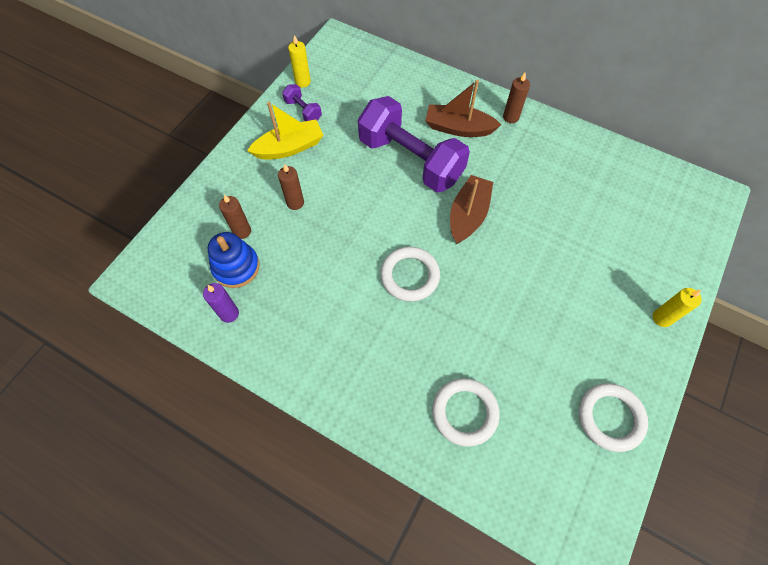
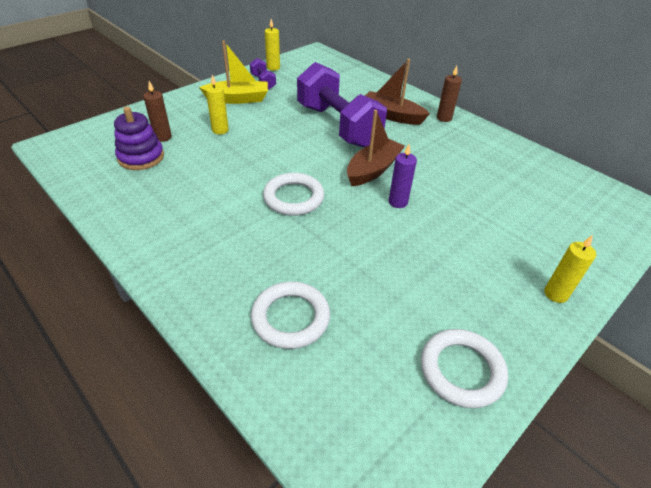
camera: 15 degrees right, 20 degrees down
purple candle [203,283,239,323] -> purple candle moved to [389,144,417,208]
blue stacking toy [208,232,260,288] -> purple stacking toy [114,107,164,170]
brown candle [278,163,304,210] -> yellow candle [205,74,229,134]

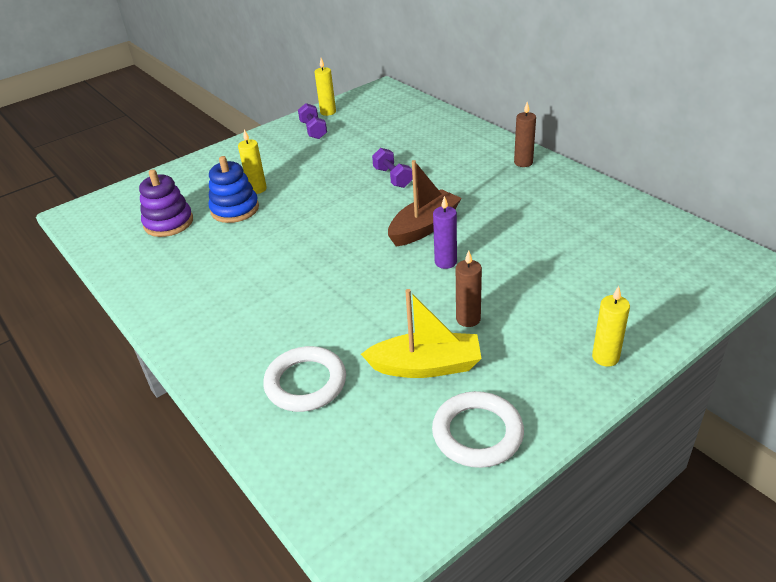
camera: 10 degrees right, 5 degrees down
brown candle [143,81,172,142] -> brown candle moved to [456,250,482,327]
yellow boat [199,40,268,104] -> yellow boat moved to [361,289,482,378]
white ring [263,173,324,216] -> none
purple dumbbell [297,62,387,148] -> purple dumbbell [372,148,413,188], size x0.42
brown boat [365,59,430,125] -> none
none -> blue stacking toy [209,156,259,223]

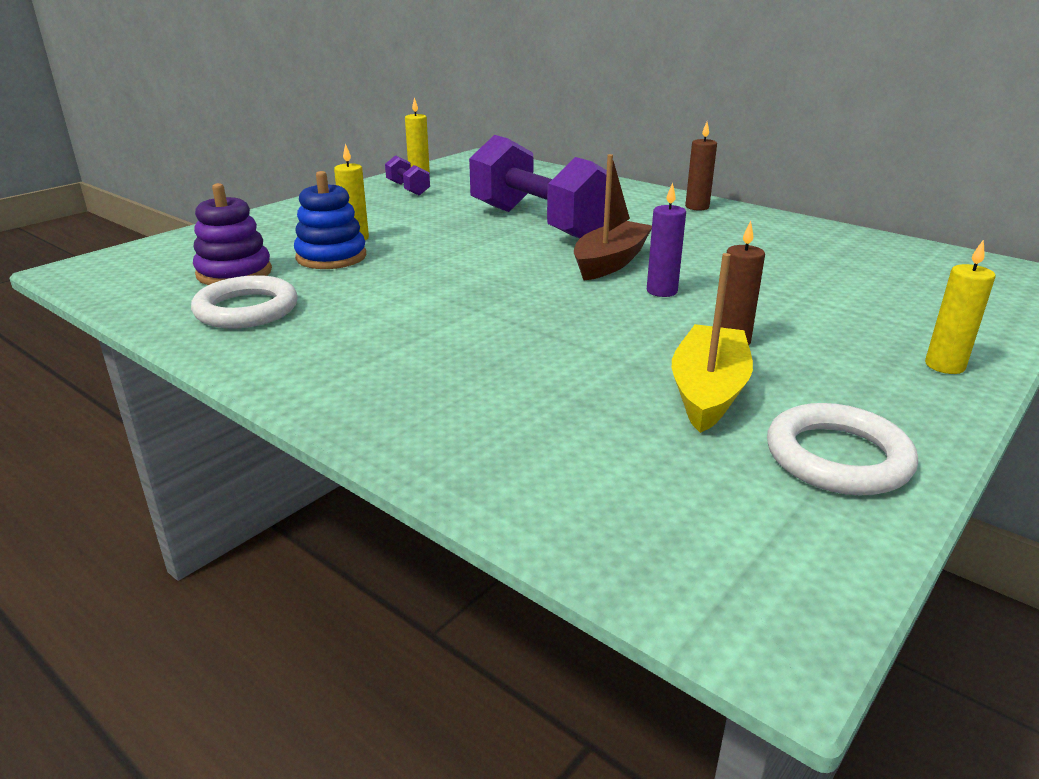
camera: 15 degrees left, 10 degrees down
white ring [263,346,346,412] -> white ring moved to [191,275,298,329]
yellow boat [361,289,482,378] -> yellow boat turned 60 degrees counterclockwise [672,253,753,433]
purple dumbbell [372,148,413,188] -> purple dumbbell [469,135,607,238], size x2.37

